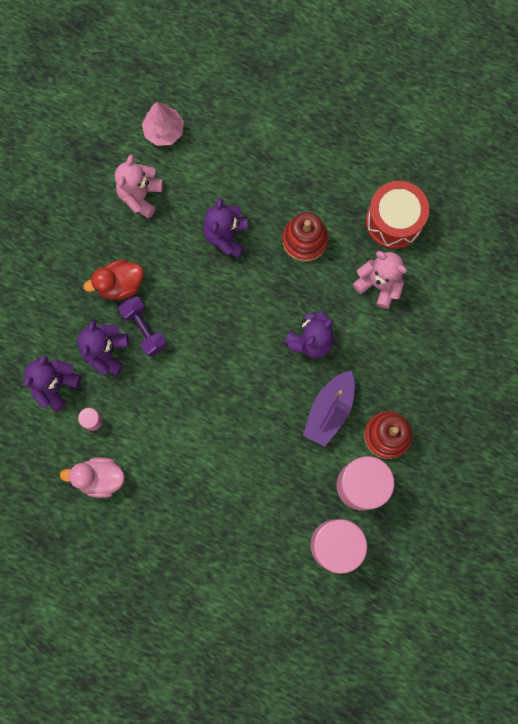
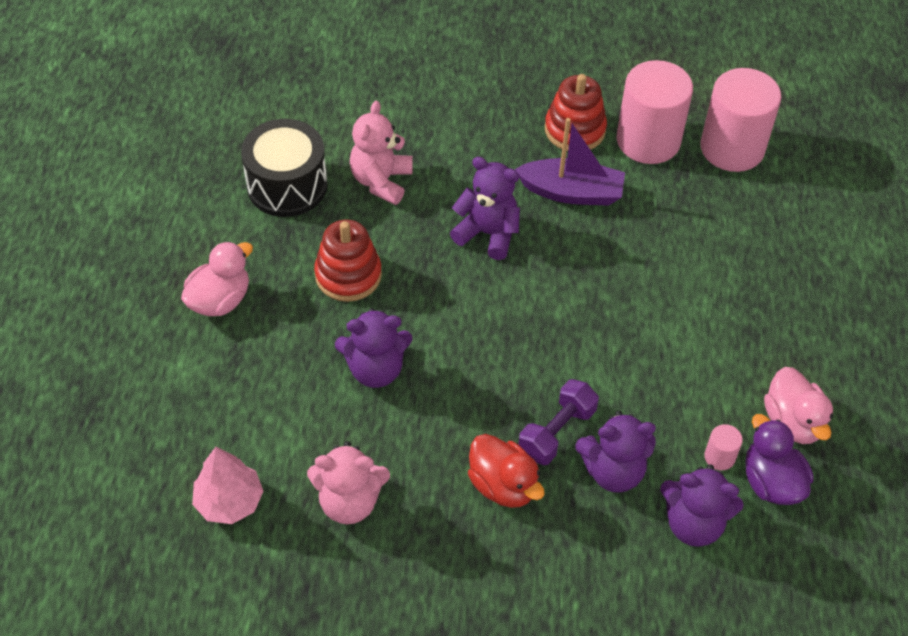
camera: 110 degrees left, 25 degrees down
red drum [366,181,429,249] -> black drum [241,119,327,217]
none -> pink duck [181,241,253,316]
none -> purple duck [745,414,813,505]

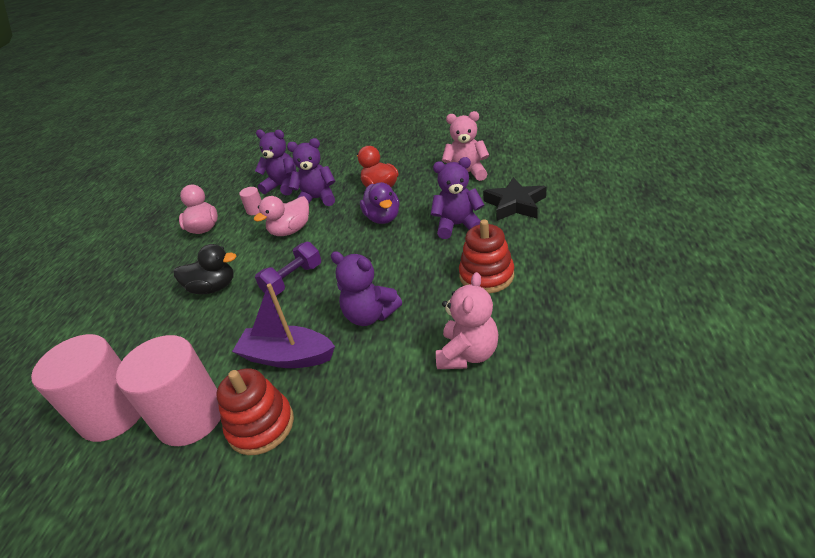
camera: 170 degrees left, 15 degrees down
pink duck [181,241,253,316] -> pink duck moved to [254,196,309,236]
pink tree [192,447,263,524] -> none
black drum [241,119,327,217] -> none
purple dumbbell [518,379,599,465] -> purple dumbbell moved to [255,242,321,296]
purple duck [745,414,813,505] -> purple duck moved to [360,182,400,224]
none -> black duck [173,244,236,294]
none -> black star [483,177,547,221]

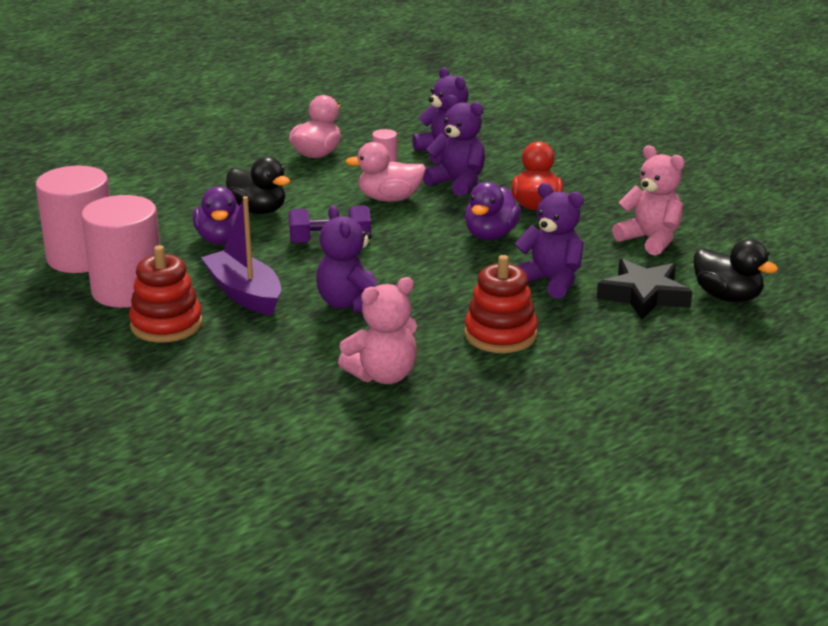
camera: 35 degrees right, 10 degrees down
none -> purple duck [193,186,241,245]
none -> black duck [694,239,778,302]

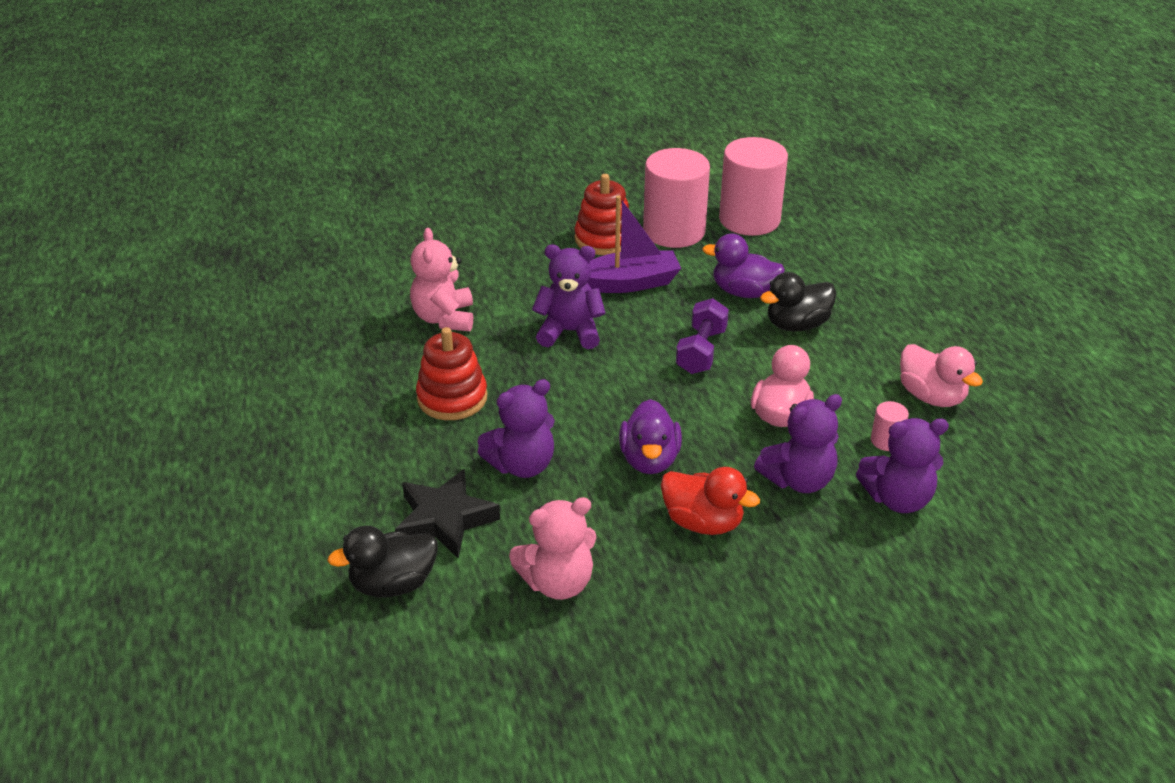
camera: 115 degrees right, 10 degrees up
purple duck [465,182,521,240] -> purple duck turned 135 degrees counterclockwise [619,399,682,474]

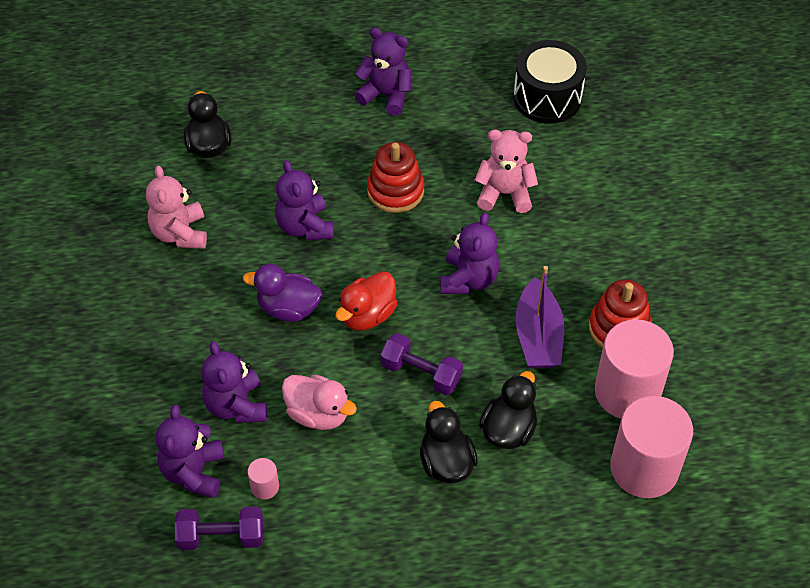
camera: 100 degrees right, 15 degrees up
black star [395,469,500,558] -> none
red duck [661,467,760,535] -> red duck moved to [335,271,398,331]
purple duck [702,233,785,298] -> black duck [479,371,538,449]
pink duck [900,344,983,407] -> none
none -> purple dumbbell [175,507,263,550]
none -> purple teddy bear [354,27,411,116]
none -> black drum [513,40,587,124]

